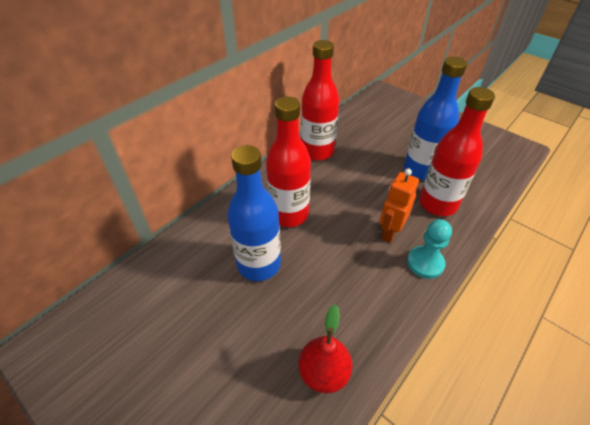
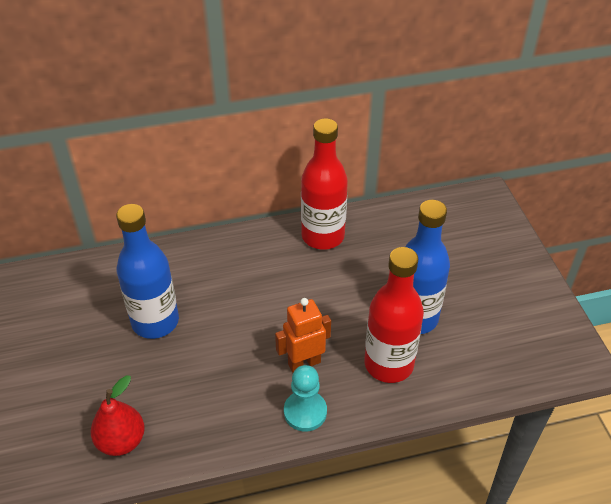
camera: 35 degrees right, 0 degrees up
red bottle [266,97,311,227] -> none

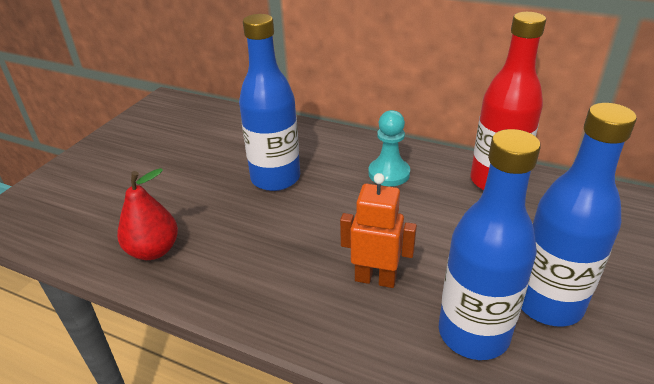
camera: 40 degrees right, 10 degrees down
turquoise pawn [284,365,327,431] -> turquoise pawn moved to [368,110,410,186]
red bottle [364,247,424,383] -> blue bottle [439,129,541,360]

